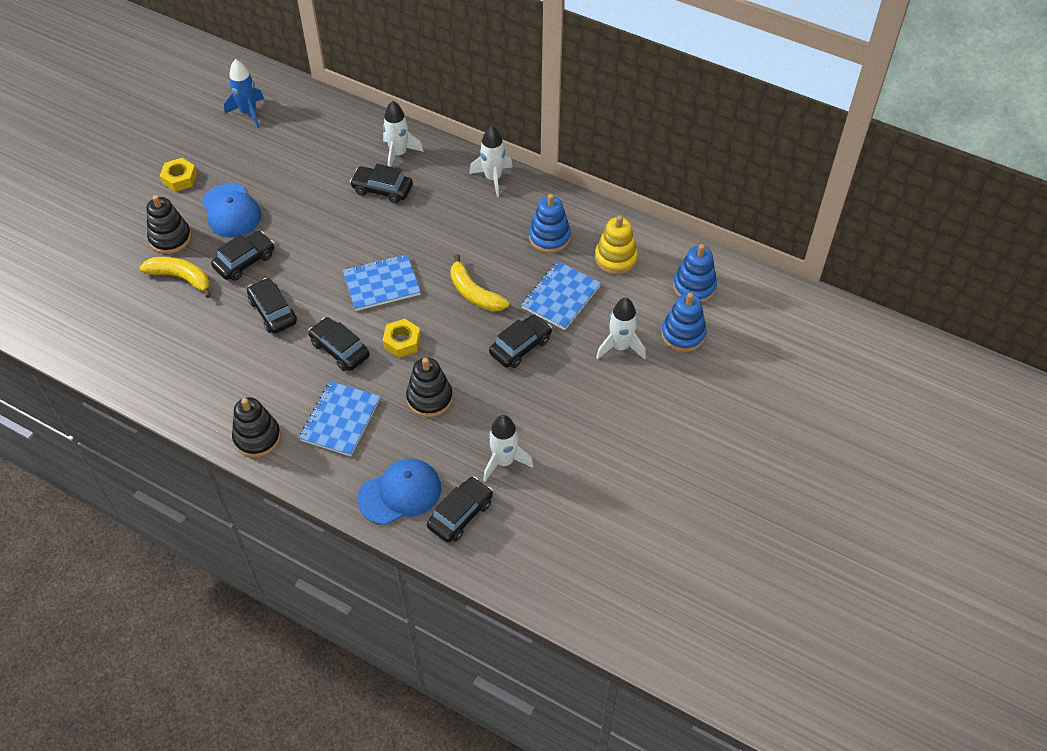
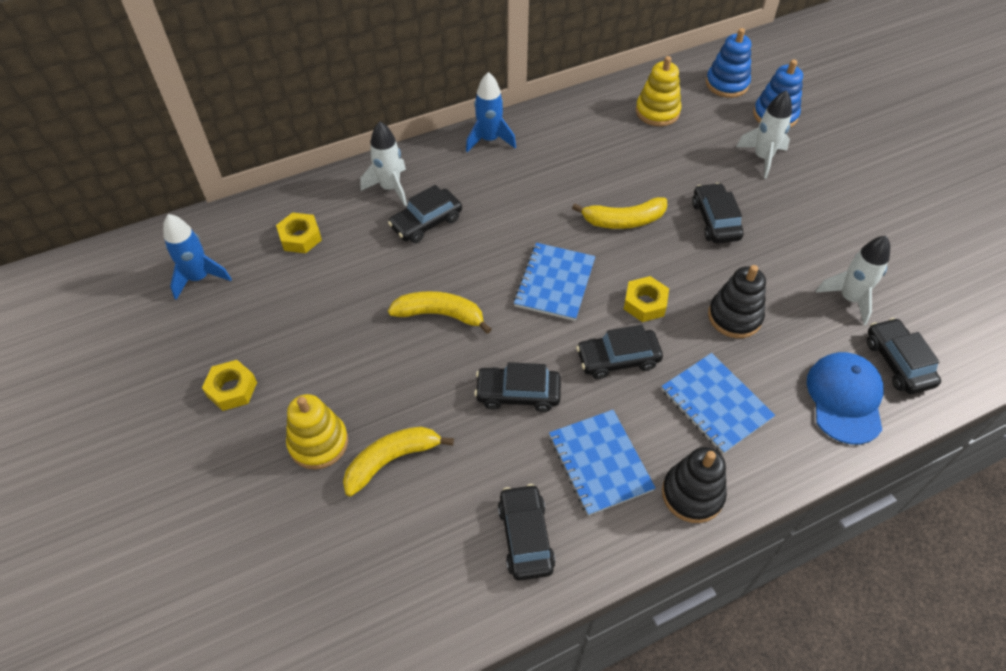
camera: 55 degrees left, 0 degrees up
black stacking toy [147,195,191,254] -> yellow stacking toy [286,394,348,469]
blue cap [202,183,261,238] -> none
black car [211,231,274,281] -> black car moved to [498,484,556,581]
white rocket [469,126,513,197] -> blue rocket [466,72,516,152]
blue notebook [521,261,601,330] -> blue notebook moved to [549,410,656,516]
blue stacking toy [529,194,571,253] -> none
none -> yellow nut [276,212,322,253]
none -> yellow banana [388,291,492,334]

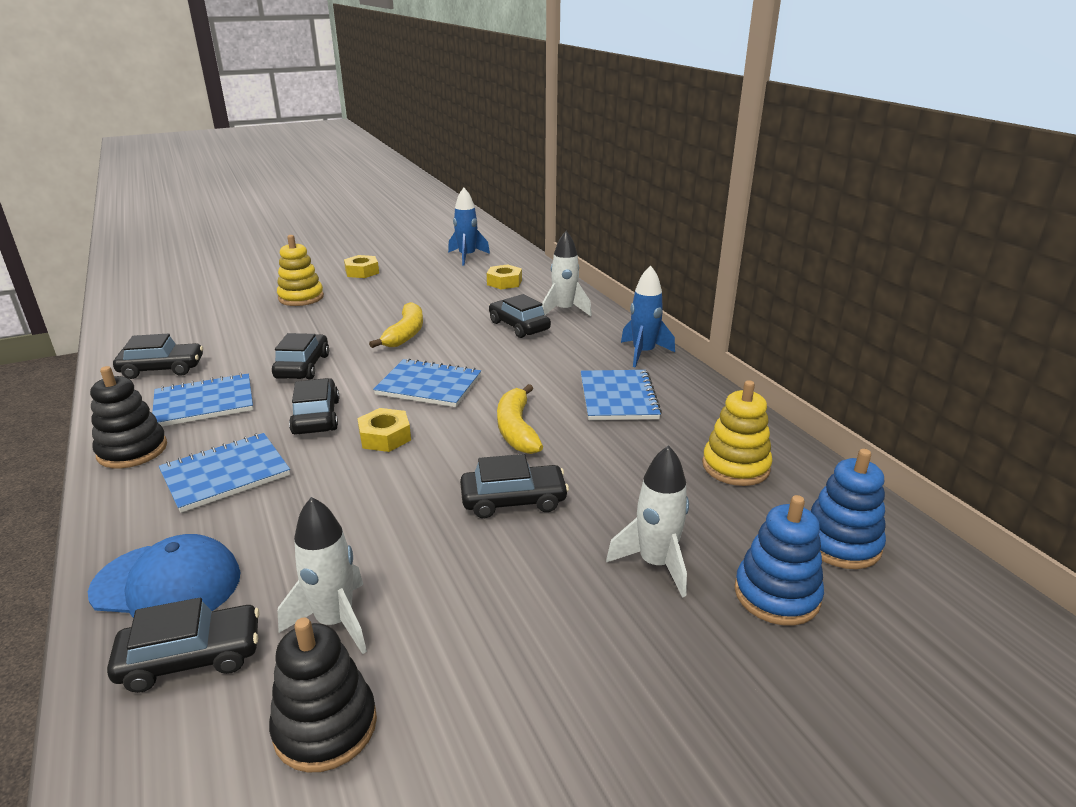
camera: 90 degrees right, 25 degrees down
yellow banana [343,427,454,497] -> none
black stacking toy [708,265,766,338] -> black stacking toy moved to [269,618,377,773]
none -> blue notebook [581,370,662,420]

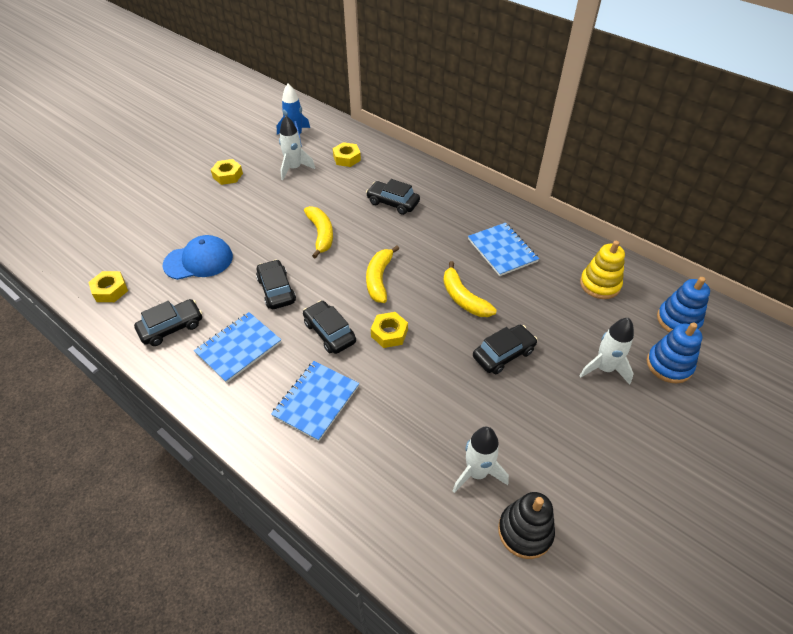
camera: 25 degrees left, 20 degrees up
blue cap [88,534,240,618] -> blue cap moved to [162,235,233,280]
black stacking toy [90,366,167,469] -> none
black car [107,598,260,693] -> none
yellow stacking toy [277,235,324,306] -> none
blue notebook [373,358,481,407] -> yellow banana [366,246,399,303]
white rocket [542,231,592,316] -> white rocket moved to [279,116,315,180]
blue rocket [621,265,675,368] -> none
none -> yellow nut [88,271,128,302]

